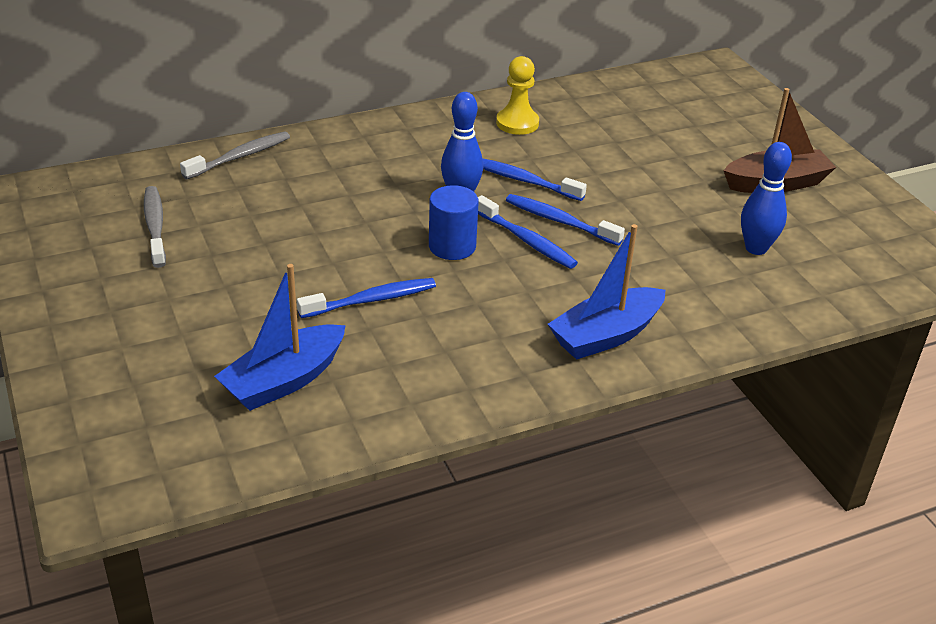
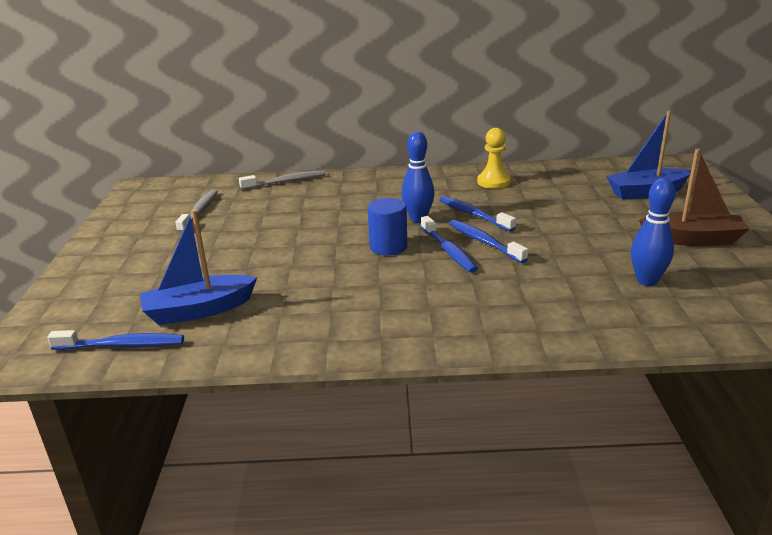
camera: 25 degrees right, 10 degrees down
blue toothbrush [297,278,436,318] -> blue toothbrush moved to [47,330,184,350]
blue boat [548,224,666,360] -> blue boat moved to [606,111,691,200]

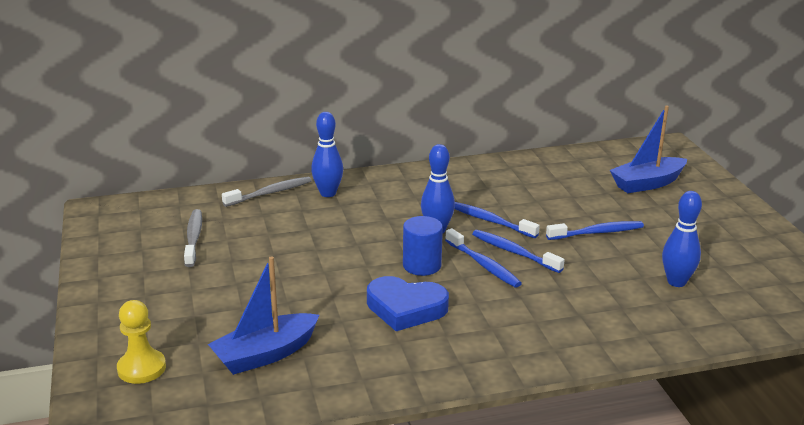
camera: 15 degrees left, 0 degrees up
blue toothbrush [47,330,184,350] -> blue toothbrush moved to [546,221,644,240]
yellow pawn [477,128,511,189] -> yellow pawn moved to [117,300,166,384]
brown boat [639,149,750,246] -> none
none -> blue bowling pin [311,112,343,197]
none -> blue heart [367,276,449,331]

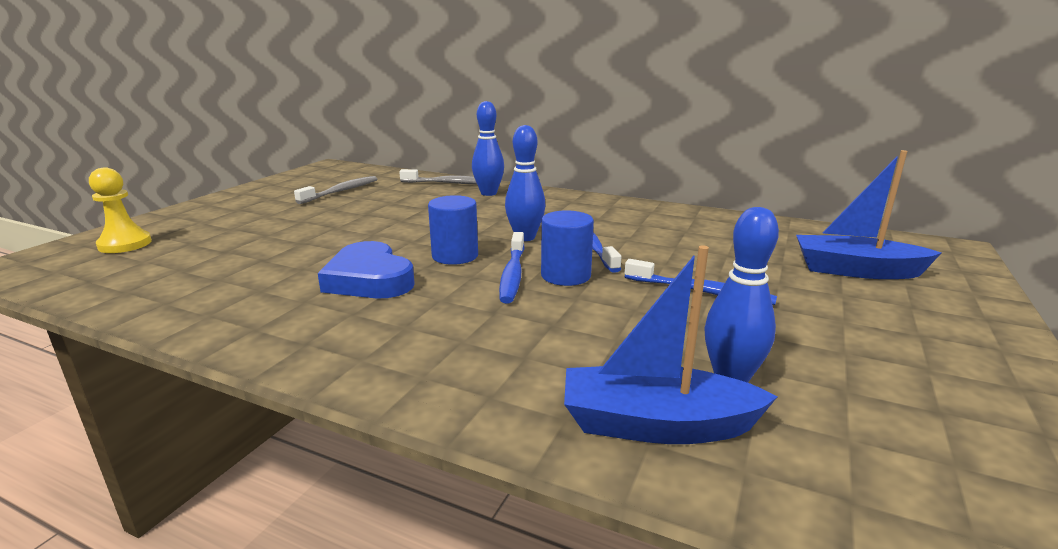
camera: 40 degrees right, 5 degrees down
blue boat [208,256,319,375] -> blue boat moved to [564,245,778,444]
blue toothbrush [472,230,565,273] -> blue cylinder [541,210,594,286]

